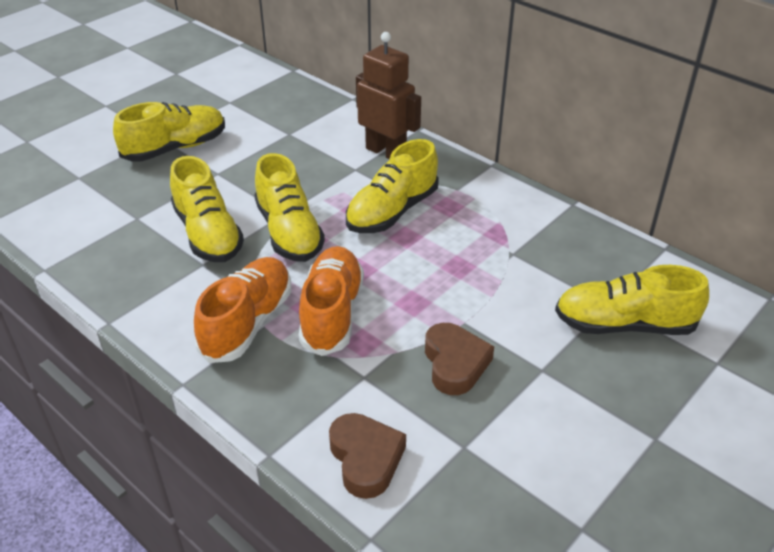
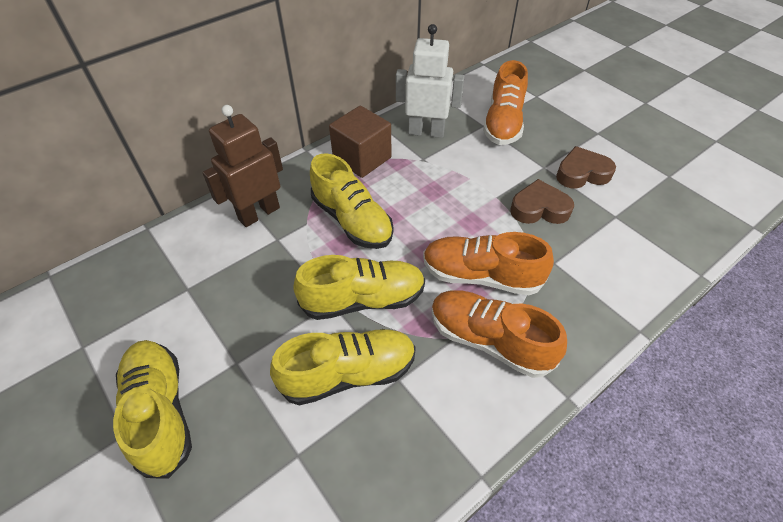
camera: 80 degrees left, 10 degrees up
brown heart [329,413,406,499] -> brown heart moved to [556,146,616,189]
yellow shoe [555,265,709,335] -> orange shoe [483,60,528,145]
none -> brown cube [329,106,391,178]
none -> white robot [396,24,465,138]

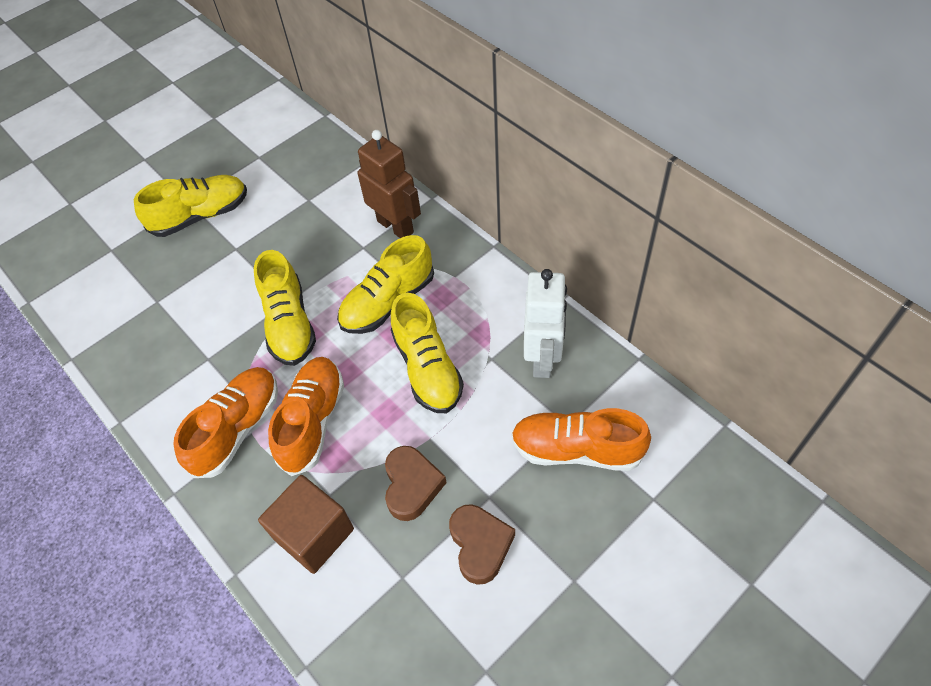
camera: 90 degrees right, 5 degrees up
yellow shoe [270,329,416,405] -> yellow shoe moved to [391,293,464,413]
brown cube [329,106,391,178] -> brown cube moved to [258,475,354,574]

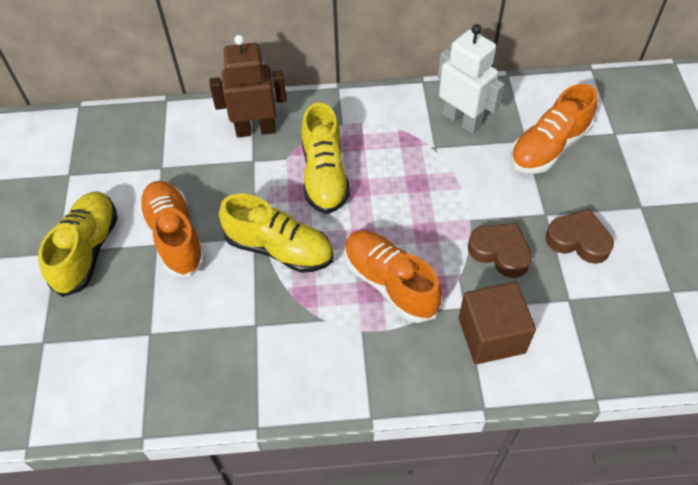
camera: 55 degrees left, 0 degrees up
orange shoe [173,367,278,478] -> orange shoe moved to [138,181,206,277]
yellow shoe [391,293,464,413] -> none

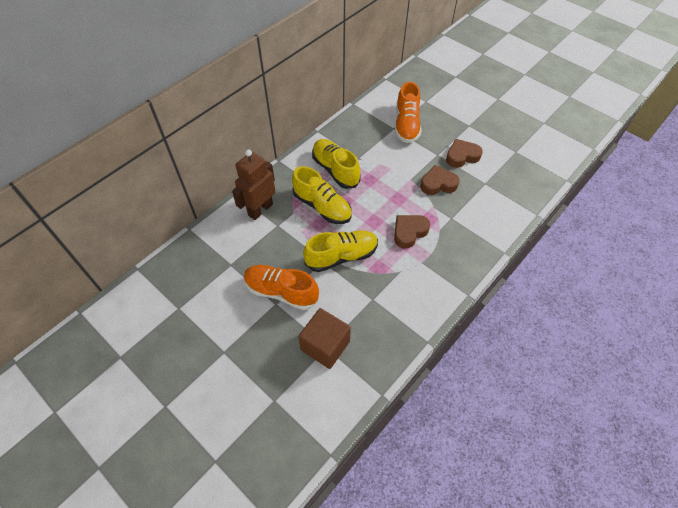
camera: 45 degrees left, 0 degrees up
yellow shoe [38,191,118,297] -> yellow shoe moved to [312,139,361,189]
orange shoe [344,230,442,323] -> brown heart [394,215,430,248]
white robot [438,24,505,134] -> none
brown cube [459,282,536,364] -> brown cube moved to [298,308,351,369]

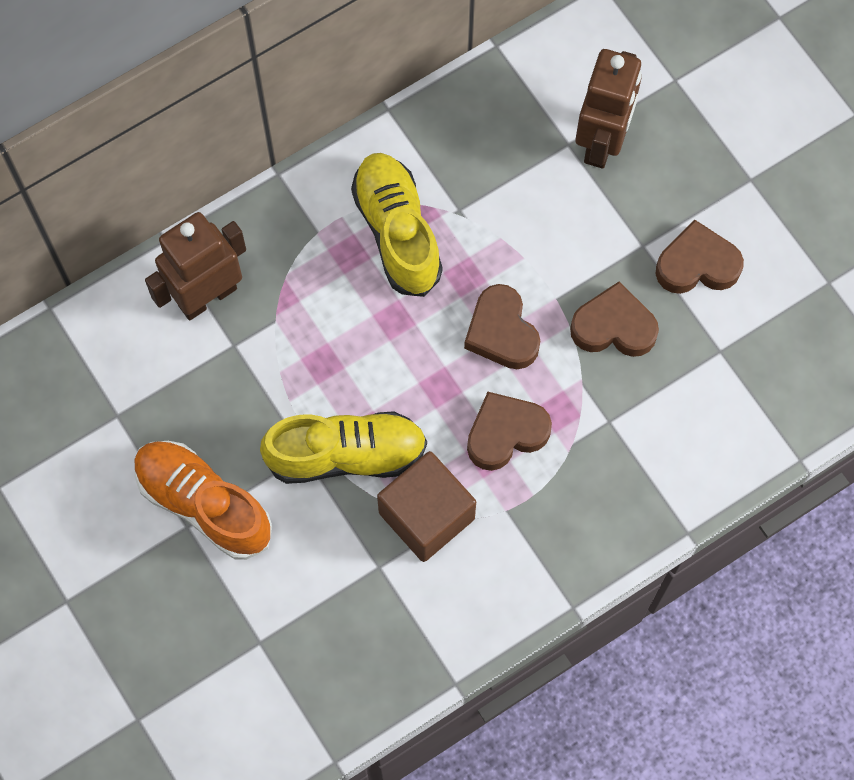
camera: 15 degrees right, 15 degrees up
yellow shoe [292,166,352,224] -> none
brown cube [298,308,351,369] -> brown cube moved to [377,451,476,562]
orange shoe [395,82,421,143] -> brown robot [575,49,642,169]
none -> brown heart [464,284,540,369]

